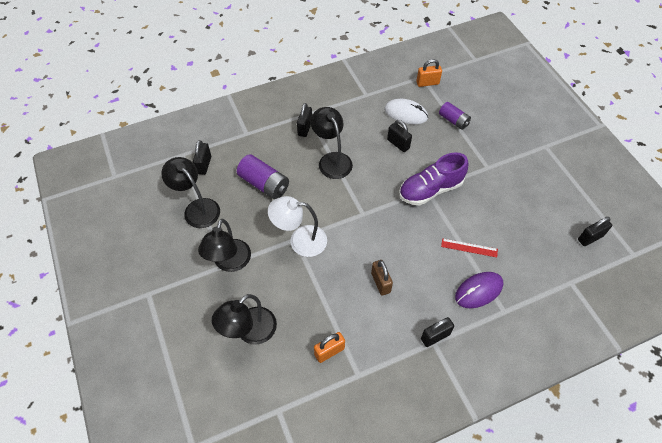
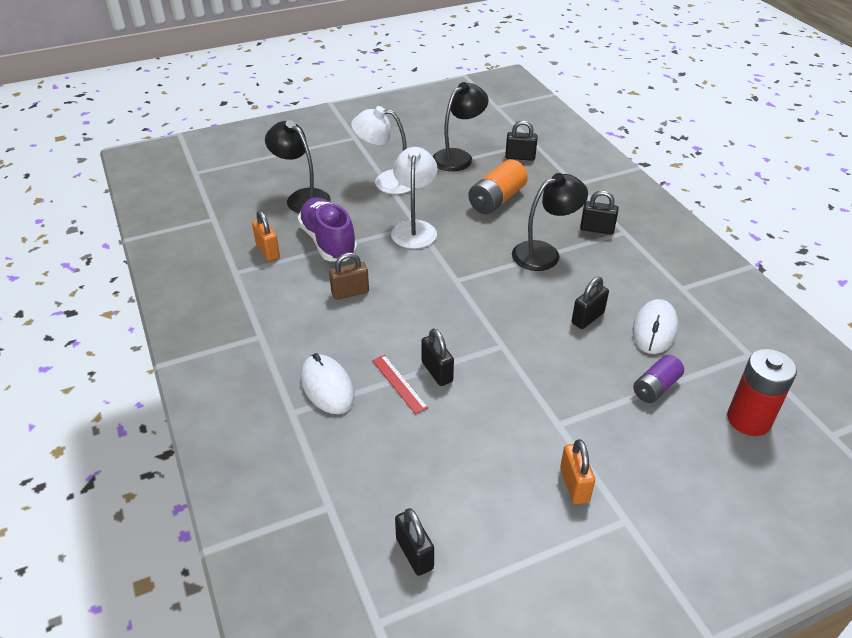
camera: 90 degrees right, 15 degrees down
black lamp [198,219,251,272] -> white lamp [351,106,411,194]
purple battery [237,154,289,200] -> orange battery [468,159,528,214]
purple shoe [399,152,468,206] -> purple shoe moved to [298,197,358,262]
orange padlock [416,59,442,87] -> orange padlock moved to [560,439,595,504]
black padlock [421,317,454,347] -> black padlock moved to [421,328,454,386]
red ruler [441,238,498,257] -> red ruler turned 45 degrees counterclockwise [372,355,428,414]
purple mouse [455,272,503,308] -> white mouse [301,353,354,414]
none -> red battery [727,349,797,436]

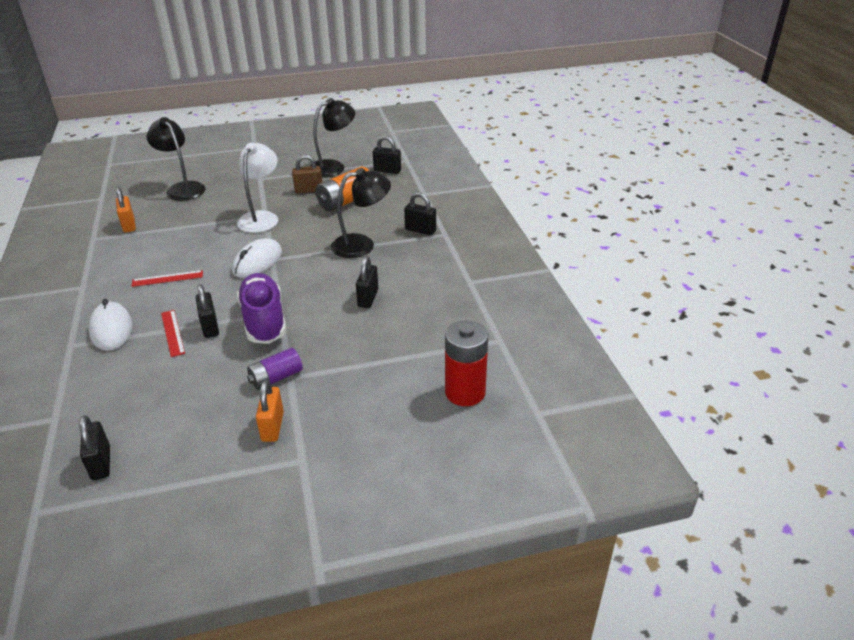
camera: 10 degrees right, 5 degrees down
purple shoe [298,197,358,262] -> purple shoe moved to [237,273,286,344]
brown padlock [329,252,369,300] -> brown padlock moved to [292,155,322,193]
white lamp [351,106,411,194] -> none
black padlock [572,277,609,329] -> black padlock turned 45 degrees counterclockwise [356,256,378,308]
white mouse [633,299,678,354] -> white mouse moved to [232,238,282,278]
purple battery [633,354,684,403] -> purple battery moved to [247,348,303,390]
none -> red ruler [131,270,203,287]

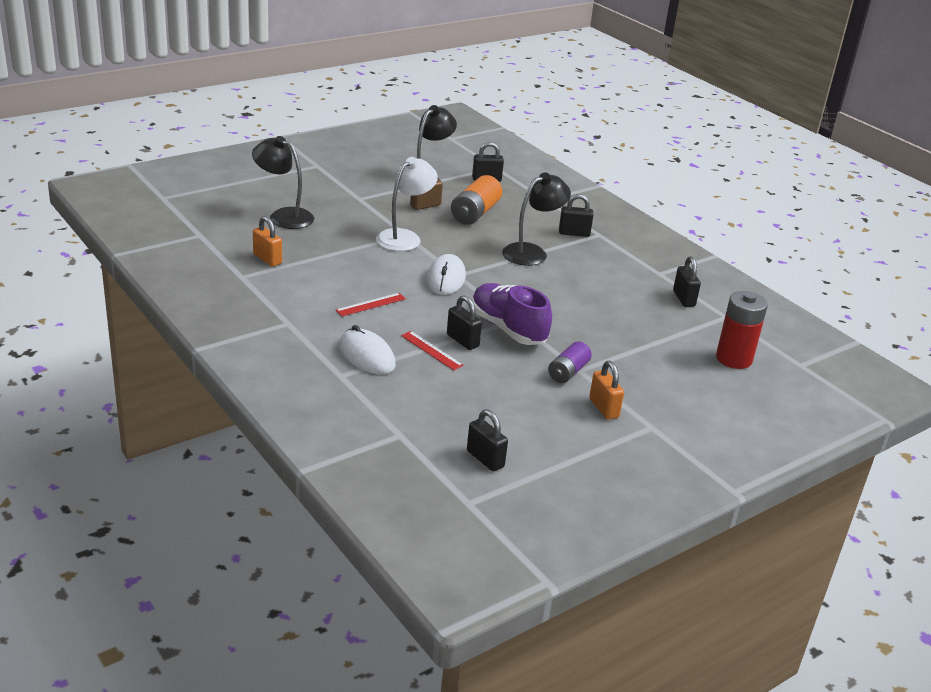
camera: 25 degrees left, 5 degrees down
white lamp [237,143,278,233] -> white lamp turned 45 degrees clockwise [376,157,438,251]
black padlock [356,256,378,308] -> black padlock moved to [673,256,701,307]

